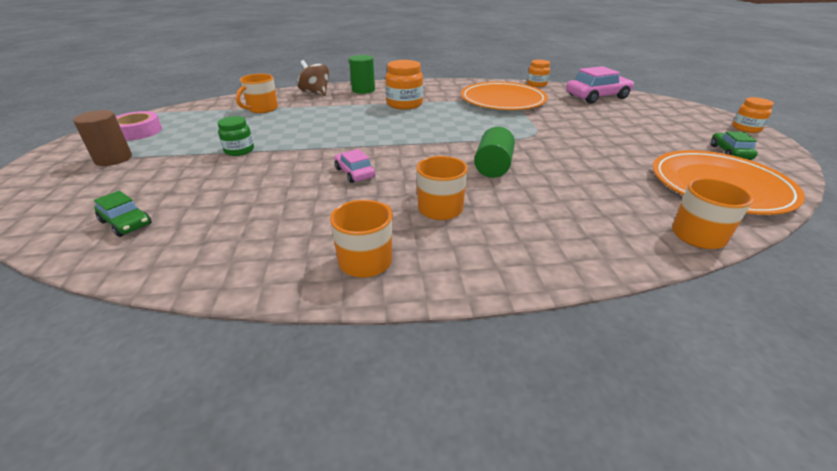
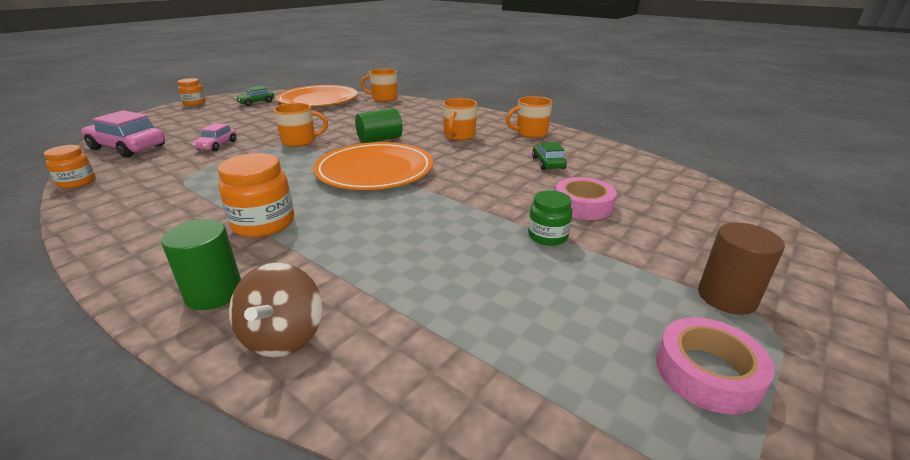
camera: 135 degrees left, 5 degrees down
green car [94,191,152,237] -> green car moved to [532,142,567,170]
orange mug [236,74,278,113] -> orange mug moved to [274,103,328,147]
pink car [334,149,375,183] -> pink car moved to [192,123,237,151]
orange plate [461,82,548,110] -> orange plate moved to [313,142,433,190]
none -> pink tape [555,177,616,220]

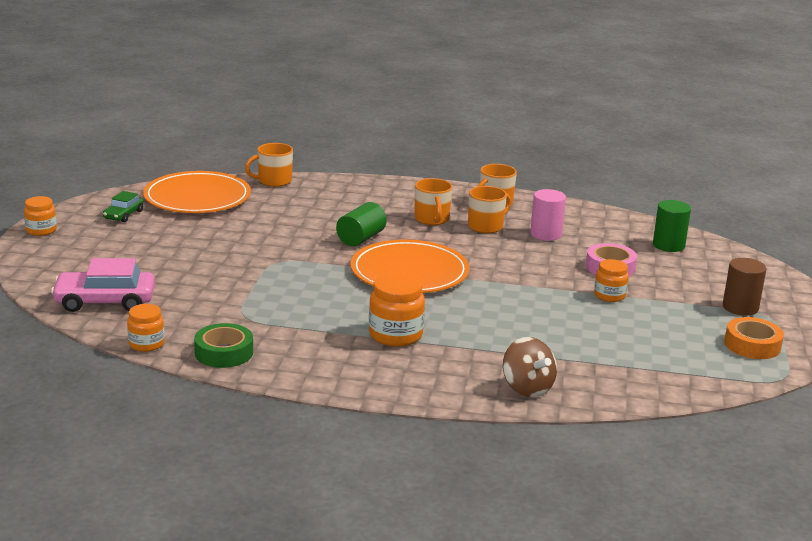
camera: 30 degrees left, 5 degrees down
green cylinder [161,219,241,310] -> green cylinder moved to [653,200,691,252]
pink car [192,123,237,151] -> none
orange mug [274,103,328,147] -> orange mug moved to [468,186,511,233]
green jar [528,190,572,246] -> orange jar [594,259,629,302]
green car [532,142,567,170] -> pink cylinder [530,189,566,241]
pink tape [656,317,775,415] -> orange tape [724,317,784,359]
none -> green tape [194,323,253,368]

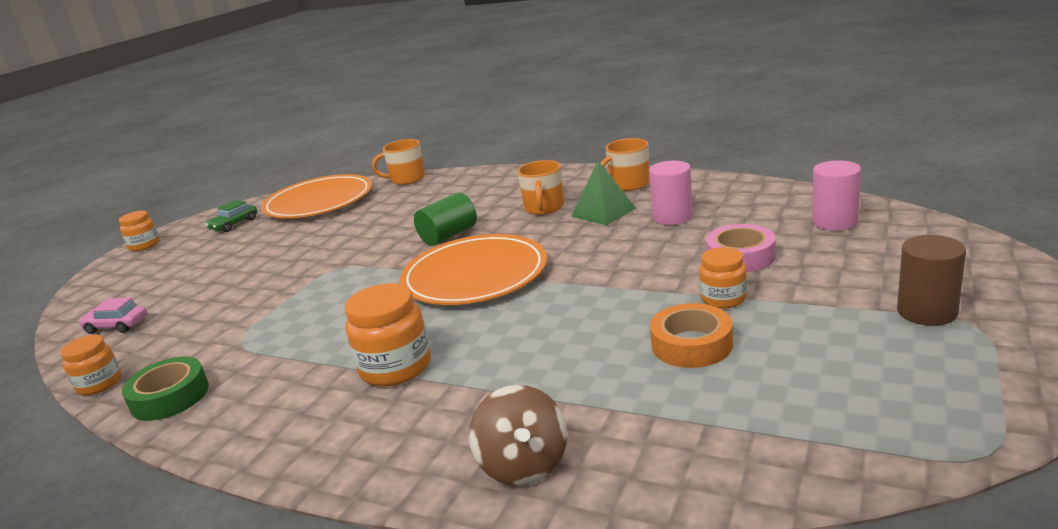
camera: 20 degrees right, 0 degrees up
pink car [51,258,155,312] -> pink car [79,297,147,334], size x0.56
orange mug [468,186,511,233] -> green pyramid [571,161,636,225]
green cylinder [653,200,691,252] -> pink cylinder [812,160,861,231]
orange tape [724,317,784,359] -> orange tape moved to [650,303,733,368]

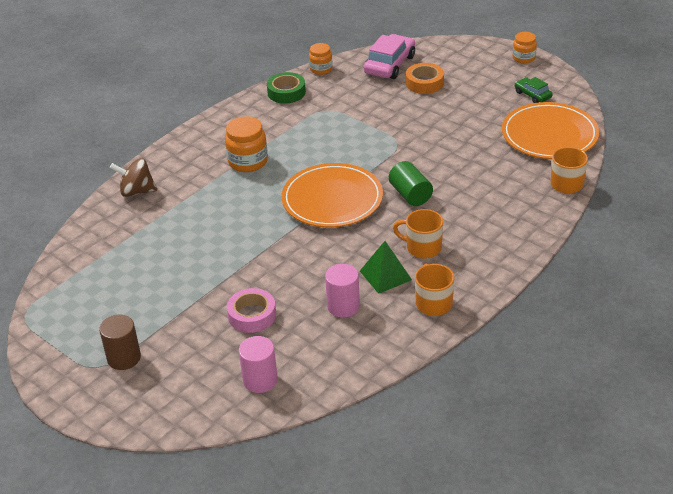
camera: 105 degrees right, 15 degrees up
pink car [79,297,147,334] -> pink car [364,34,415,79], size x1.78
orange tape [650,303,733,368] -> orange tape moved to [406,63,444,94]
orange jar [699,247,747,309] -> none

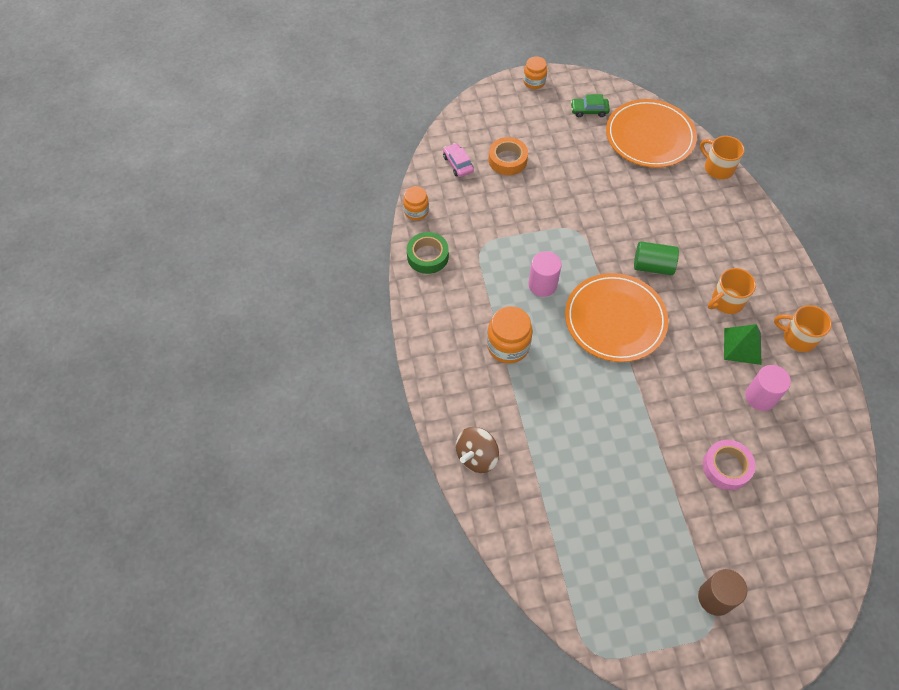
camera: 55 degrees left, 20 degrees up
pink cylinder [239,336,278,393] -> pink cylinder moved to [528,251,562,297]
pink car [364,34,415,79] -> pink car [443,143,474,177], size x0.56

